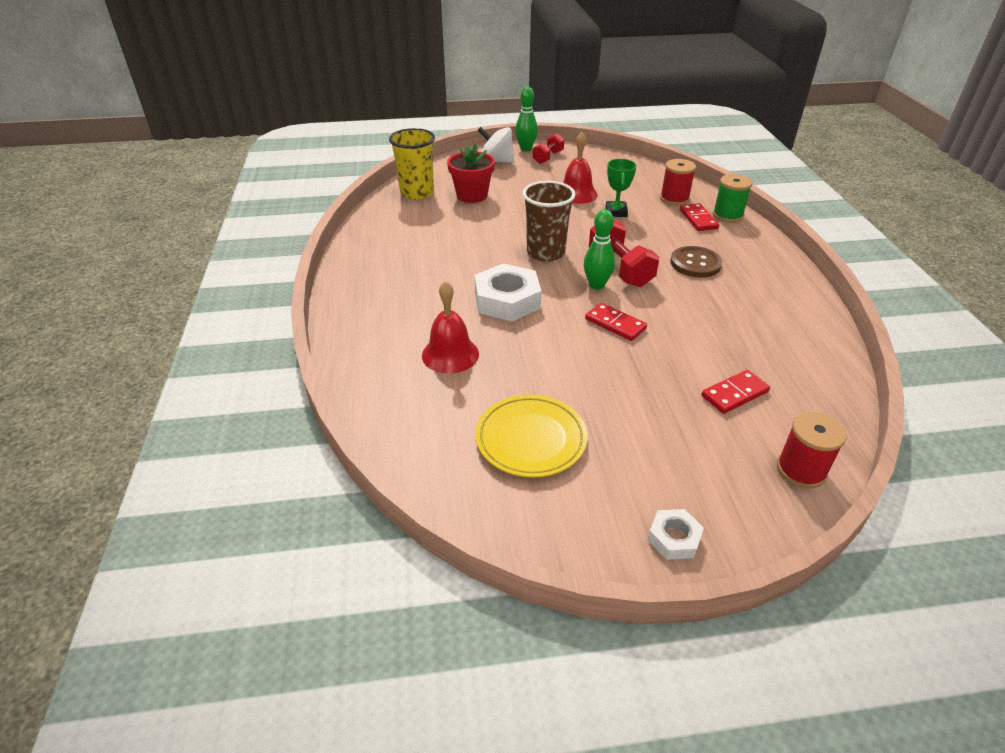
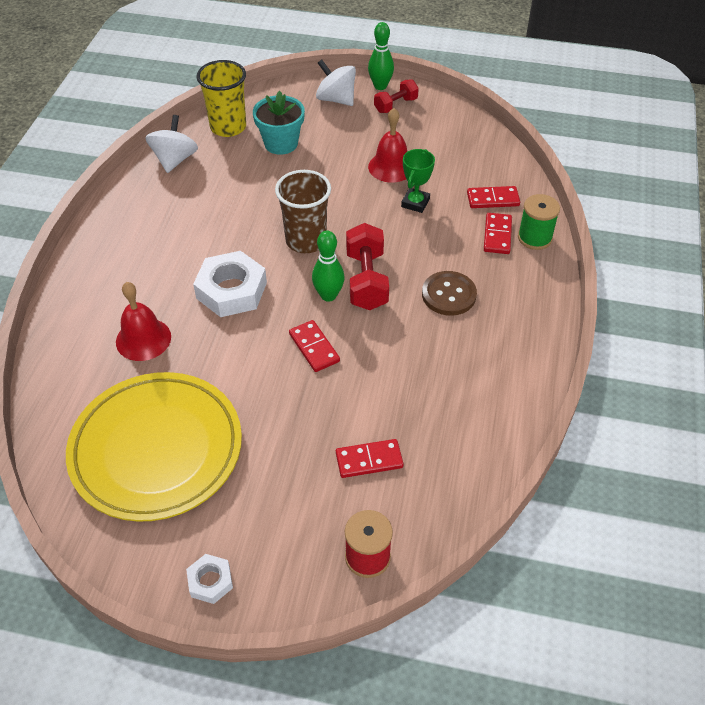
camera: 20 degrees right, 10 degrees up
red flower pot [447,144,495,203] -> turquoise flower pot [253,91,305,155]
yellow plate [475,394,587,478] -> yellow plate [66,372,242,522], size x1.68
red spool [660,159,696,206] -> red domino [467,186,520,208]
none -> white spinning top [145,115,198,173]

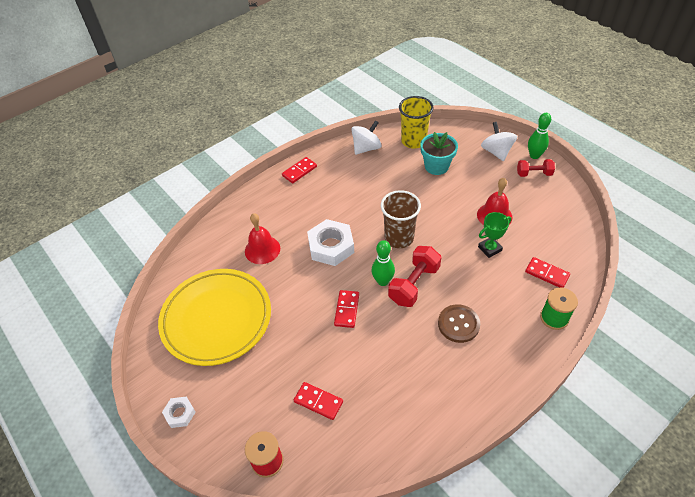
camera: 40 degrees right, 0 degrees up
red domino [484,213,512,254] -> red domino moved to [282,157,317,183]

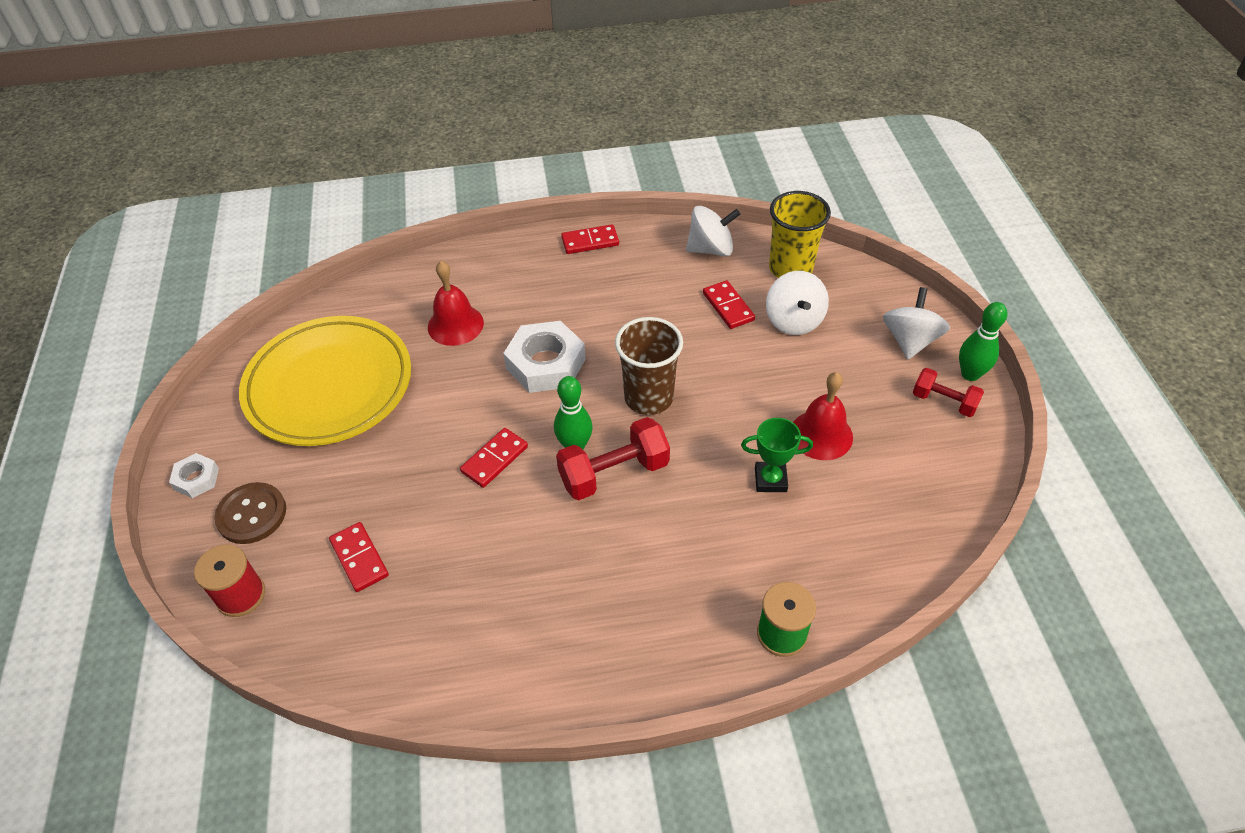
camera: 30 degrees right, 0 degrees up
turquoise flower pot [420,132,458,175] -> white spinning top [766,271,829,335]
brown button [438,304,480,343] -> brown button moved to [214,482,286,544]
red domino [525,257,570,288] -> red domino moved to [703,280,755,329]

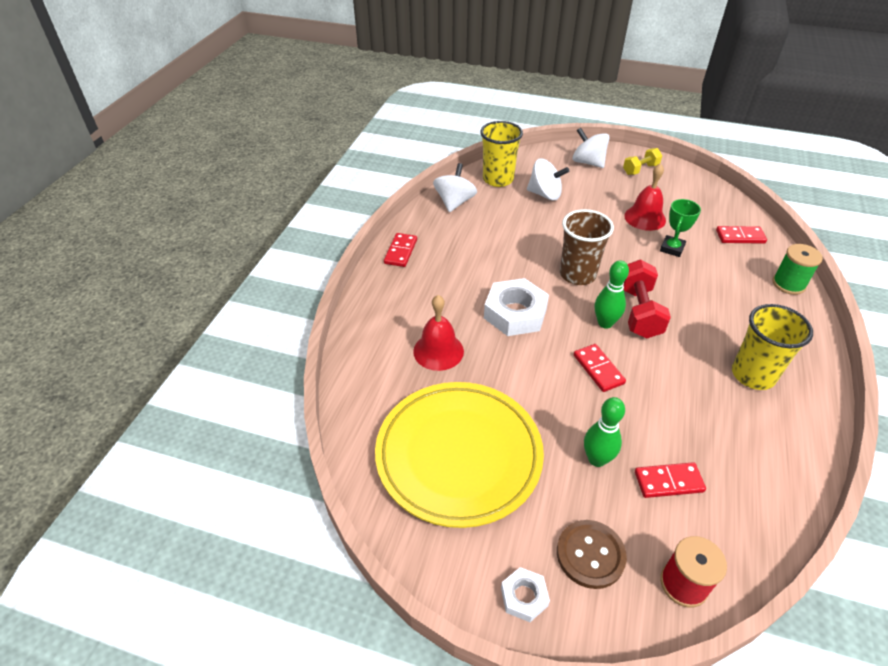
camera: 65 degrees left, 5 degrees down
red domino [703,280,755,329] -> red domino moved to [716,226,767,244]
red dumbbell [913,368,984,417] -> yellow dumbbell [623,148,663,175]
green bowling pin [959,302,1007,381] -> green bowling pin moved to [584,397,625,467]
none -> yellow cup [732,304,813,390]

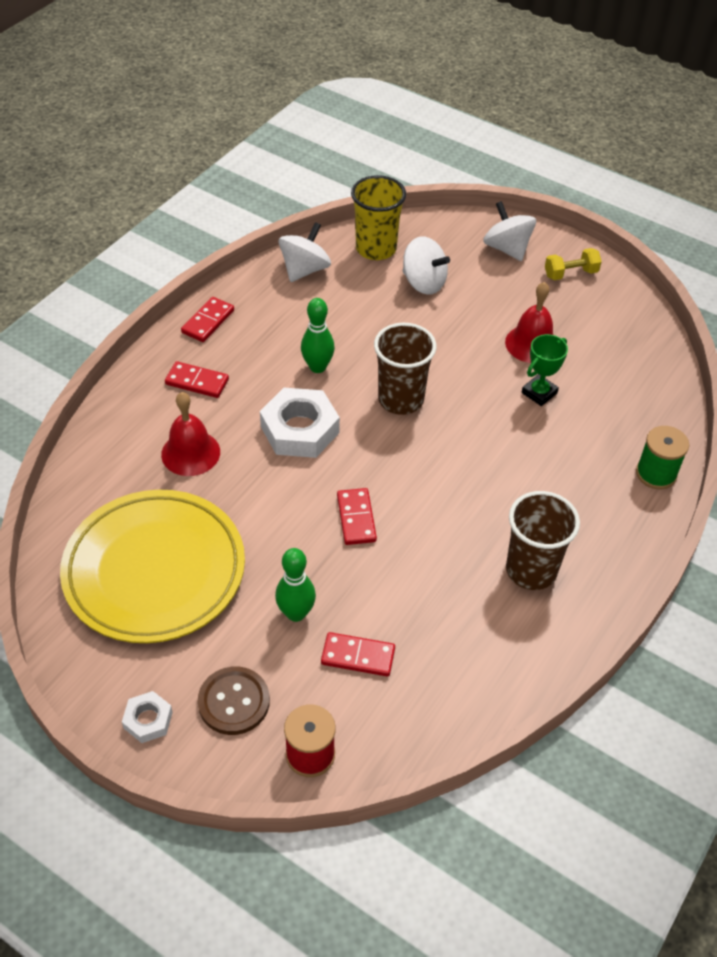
camera: 15 degrees right, 5 degrees up
green bowling pin [595,260,629,329] -> green bowling pin moved to [301,298,335,373]
red dumbbell [624,260,671,339] -> none
red domino [716,226,767,244] -> red domino moved to [165,361,229,398]
yellow cup [732,304,813,390] -> brown cup [506,491,580,590]

